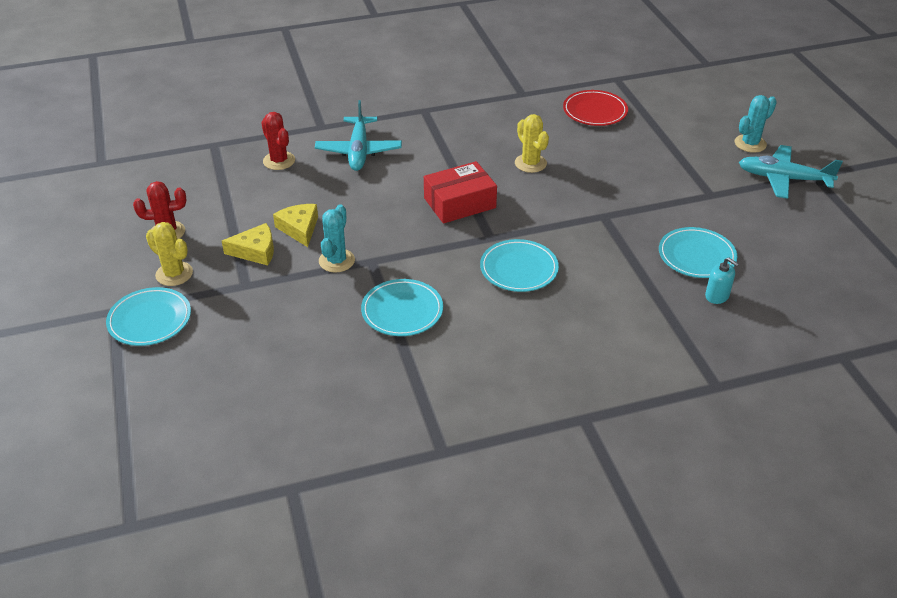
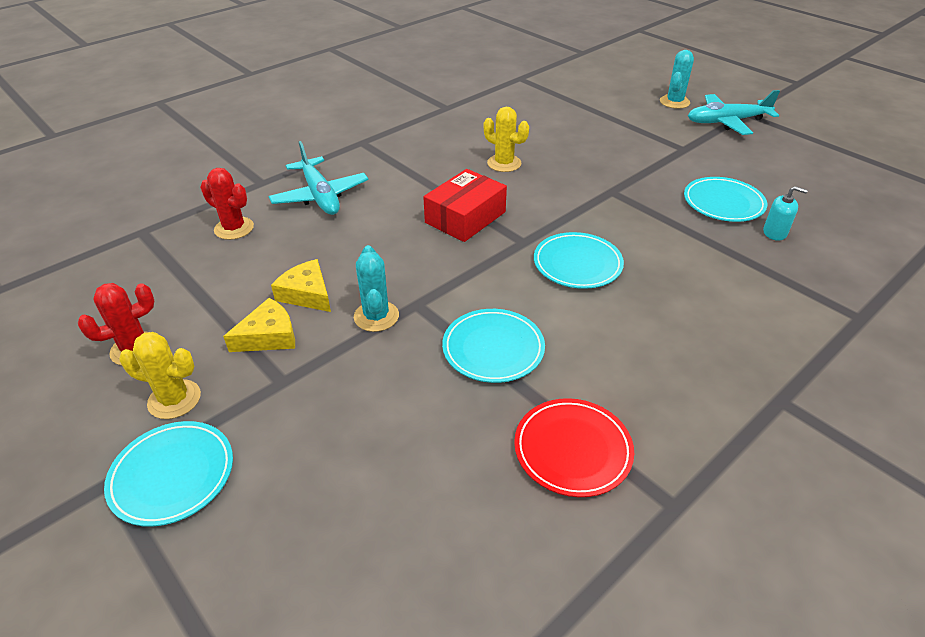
camera: 25 degrees left, 0 degrees up
red plate [563,90,628,126] -> red plate moved to [514,398,634,497]

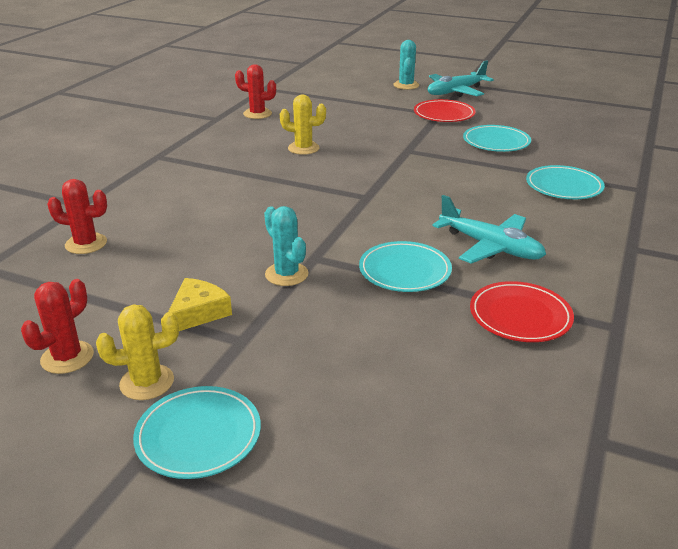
camera: 25 degrees left, 10 degrees down
turquoise plane [268,141,369,215] -> turquoise plane moved to [432,195,546,264]
yellow cheese [271,259,331,312] -> none
red box [423,169,507,242] -> none
turquoise plate [534,232,624,289] -> turquoise plate moved to [526,165,605,199]
turquoise soap dispenser [763,186,808,241] -> none
none -> red cactus [235,64,276,119]
none -> red plate [414,99,476,122]

